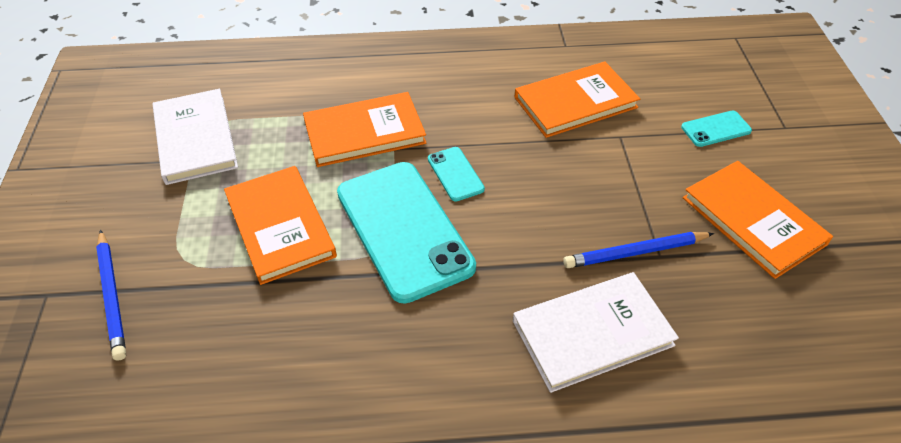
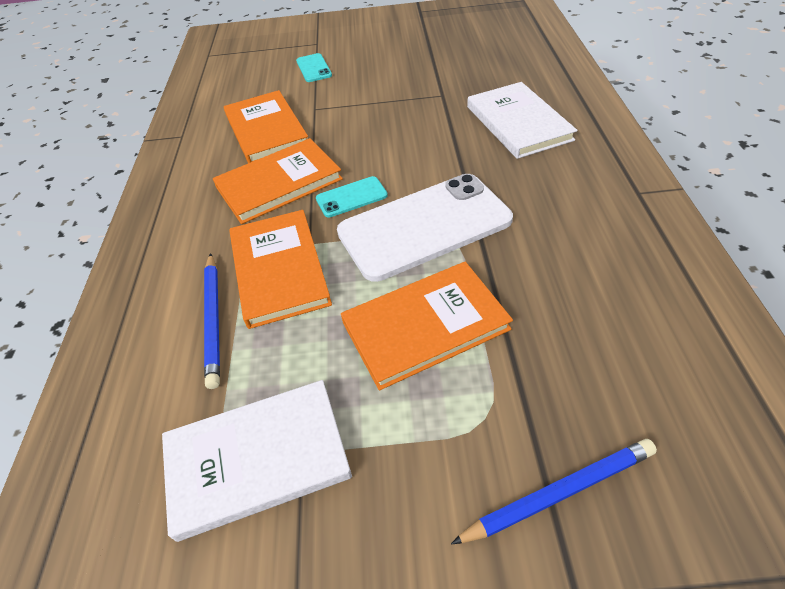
camera: 85 degrees left, 0 degrees up
turquoise phone [337,162,476,304] -> white phone [337,174,513,282]
blue pencil [563,232,714,268] -> blue pencil moved to [204,253,220,389]
orange book [683,161,833,279] -> orange book moved to [213,138,343,224]

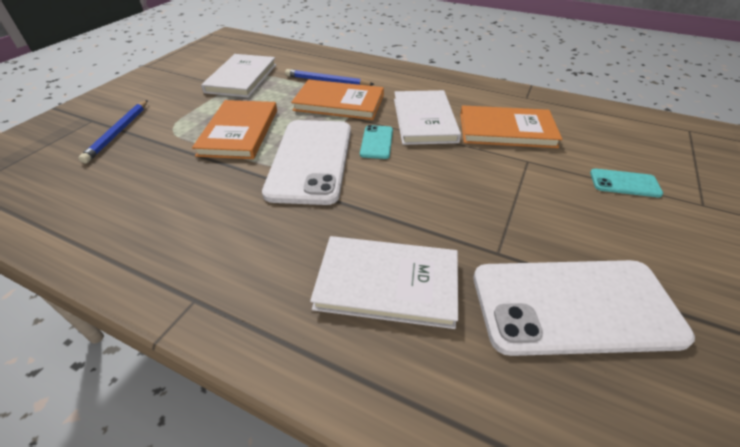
camera: 115 degrees right, 5 degrees down
orange book [213,138,343,224] -> white book [394,90,461,145]
none -> white phone [474,260,695,356]

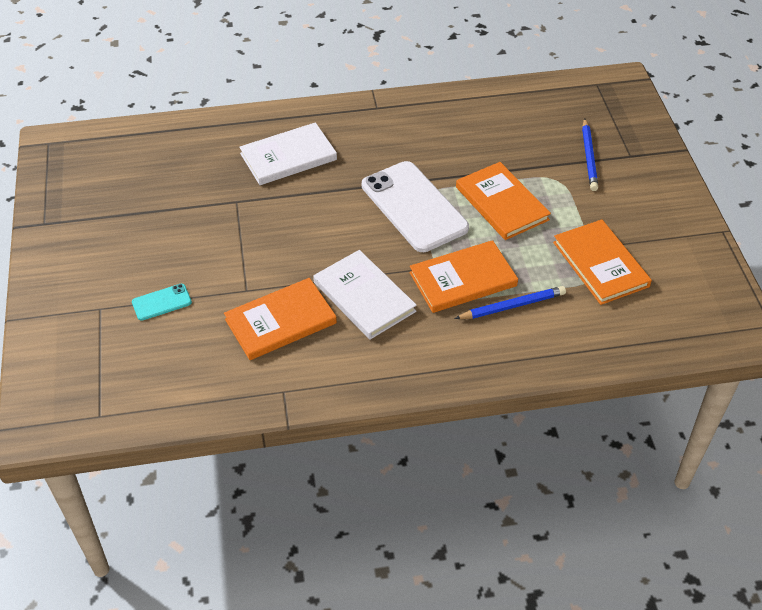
camera: 145 degrees right, 5 degrees up
blue pencil [79,100,148,163] -> blue pencil turned 150 degrees counterclockwise [582,118,598,191]
white book [201,54,276,97] -> orange book [553,219,652,305]
turquoise phone [360,125,393,159] -> none
white phone [474,260,695,356] -> none

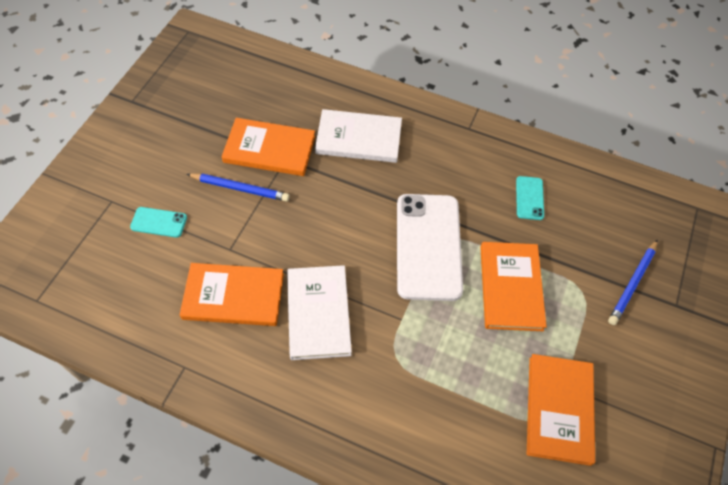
camera: 30 degrees right, 10 degrees up
orange book [409,240,518,313] -> orange book moved to [222,118,315,176]
blue pencil [454,286,566,319] -> blue pencil moved to [187,173,290,202]
none -> turquoise phone [516,176,544,220]

